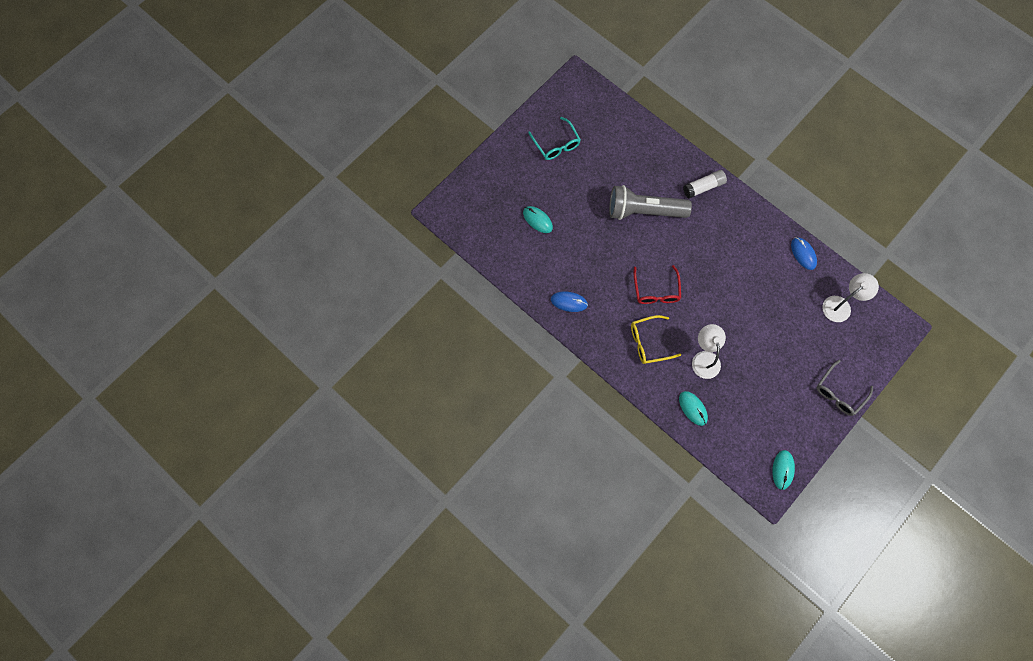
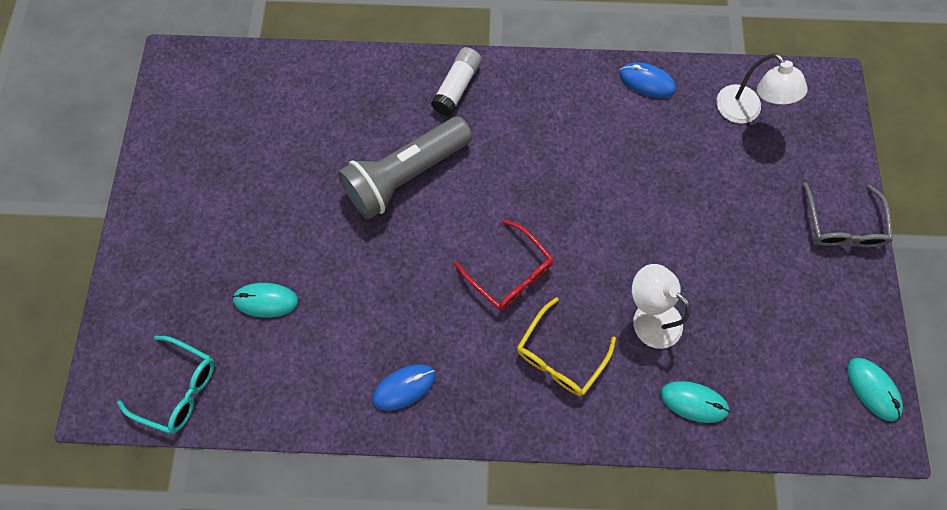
camera: 40 degrees left, 0 degrees up
turquoise glasses [528,117,581,160] -> turquoise glasses moved to [117,336,215,434]
white lamp [822,273,879,322] -> white lamp turned 135 degrees clockwise [717,53,807,124]

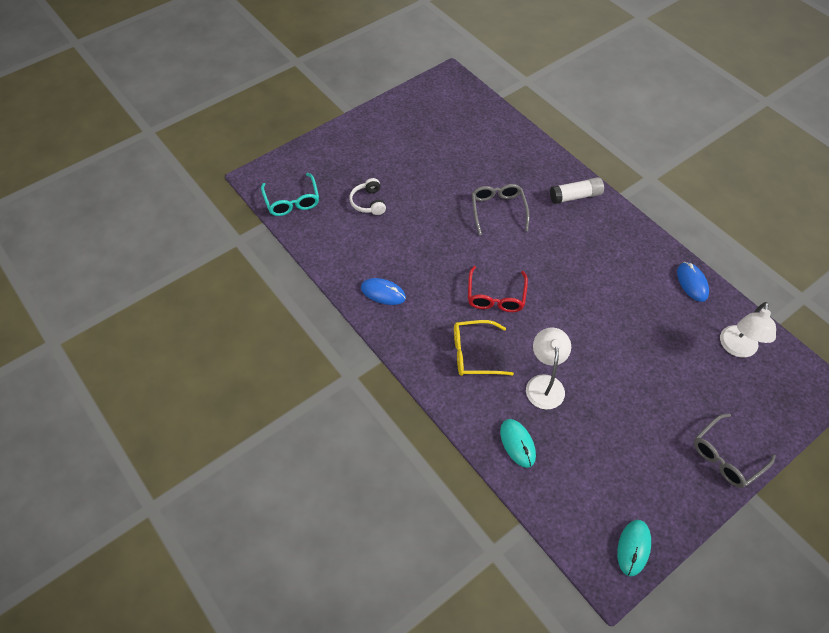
camera: 50 degrees right, 15 degrees down
turquoise mouse [232,283,298,318] -> white headphones [349,178,386,215]
grey flashlight [338,116,472,220] -> grey glasses [471,184,529,235]

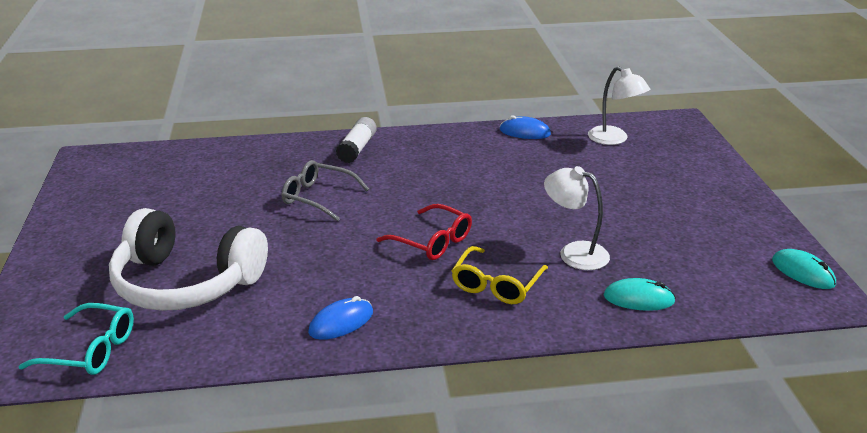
camera: 60 degrees left, 25 degrees down
white headphones [349,178,386,215] -> white headphones [109,208,268,311], size x2.39
grey glasses [694,413,776,488] -> none

